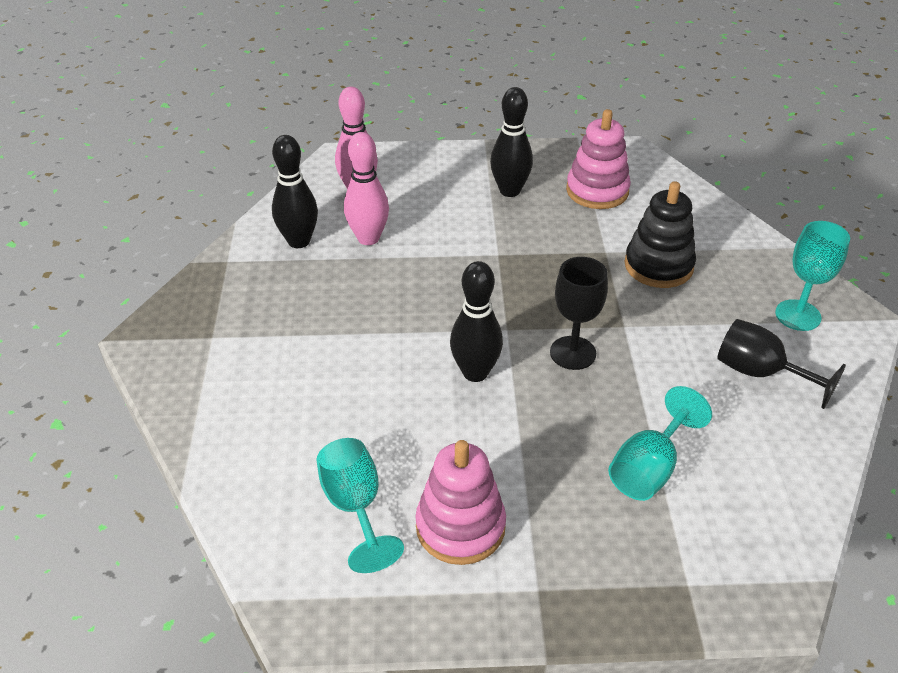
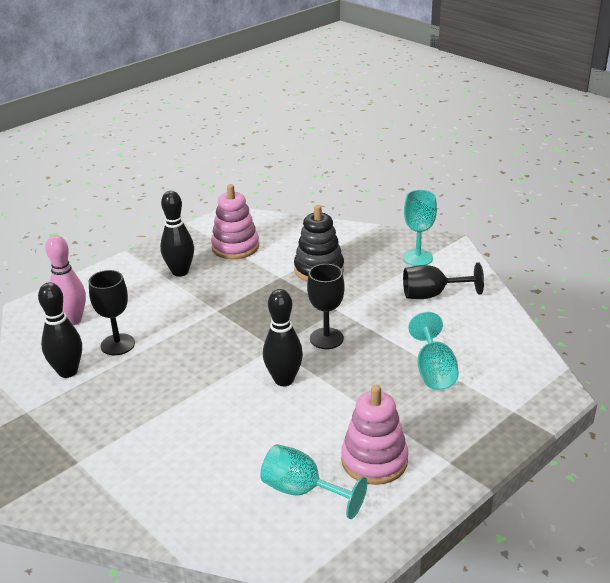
camera: 40 degrees left, 10 degrees down
pink bowling pin [344,132,389,245] -> black goblet [89,270,135,355]

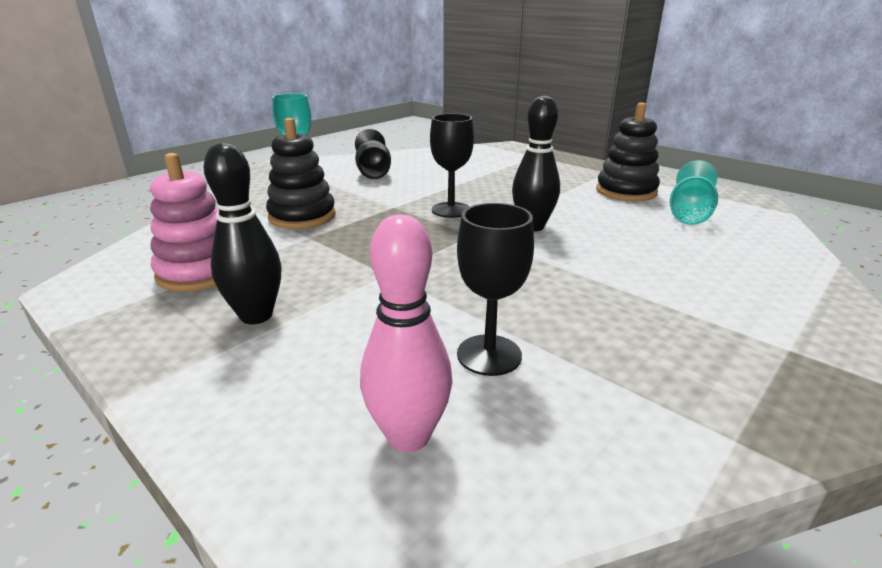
camera: 95 degrees left, 5 degrees down
black bowling pin [38,282,82,378] -> none
pink stacking toy [341,385,408,485] -> black stacking toy [596,102,660,202]
turquoise goblet [408,312,459,390] -> none

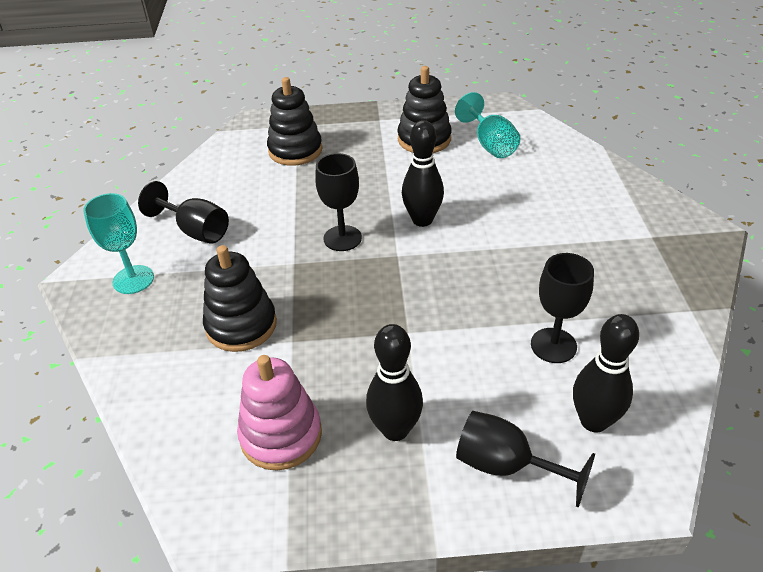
camera: 45 degrees left, 15 degrees up
pink bowling pin [360,214,452,452] -> black bowling pin [573,314,639,432]
none -> black stacking toy [267,77,323,166]
none -> black goblet [456,411,595,507]

